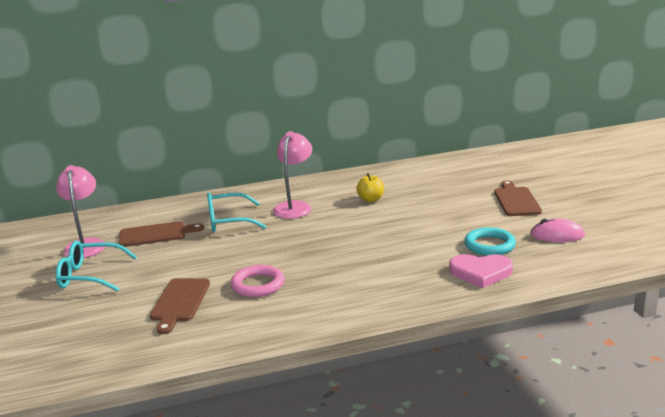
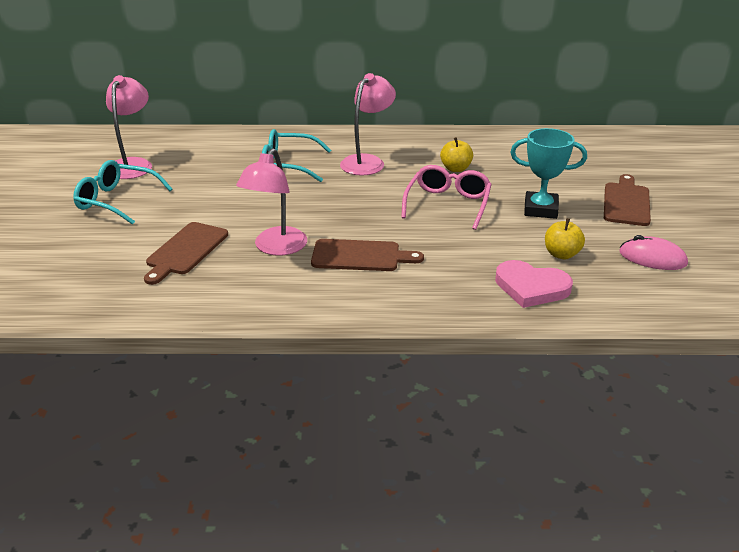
camera: 15 degrees right, 10 degrees up
brown cutting board [119,221,204,247] -> brown cutting board moved to [311,239,424,271]
pink ring [231,265,285,297] -> pink lamp [236,148,307,256]
turquoise ring [464,227,516,256] -> yellow apple [545,218,585,259]
none -> pink glasses [401,165,492,230]
none -> turquoise trophy [510,128,587,219]

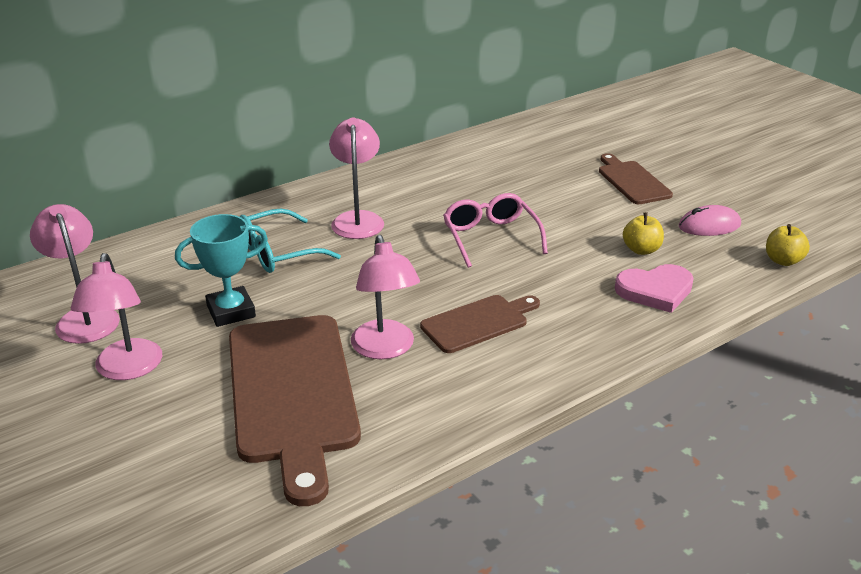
camera: 35 degrees left, 0 degrees up
turquoise glasses [73,160,172,225] -> pink lamp [71,253,162,380]
brown cutting board [144,222,228,285] -> brown cutting board [229,315,361,506], size x1.89
yellow apple [440,137,473,172] -> yellow apple moved to [766,224,810,266]
turquoise trophy [510,128,587,219] -> turquoise trophy moved to [175,214,268,327]

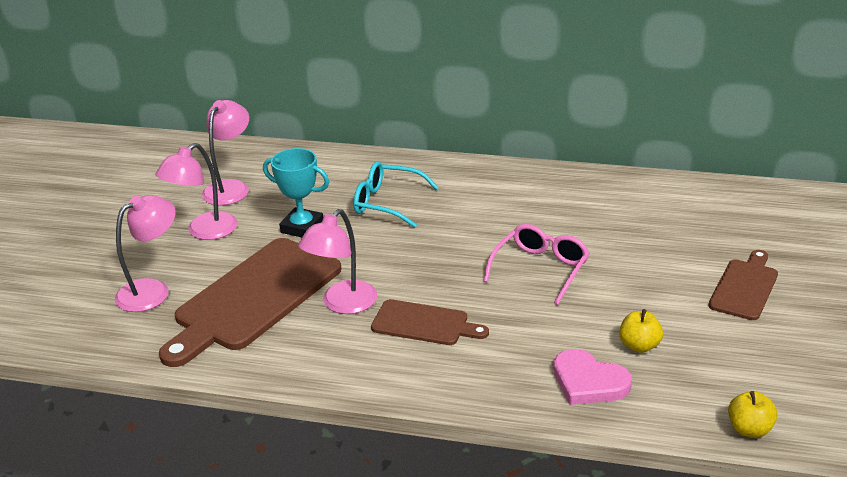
camera: 50 degrees right, 0 degrees up
pink lamp [329,118,384,239] -> pink lamp moved to [115,195,176,312]
pink mouse [678,205,741,236] -> none

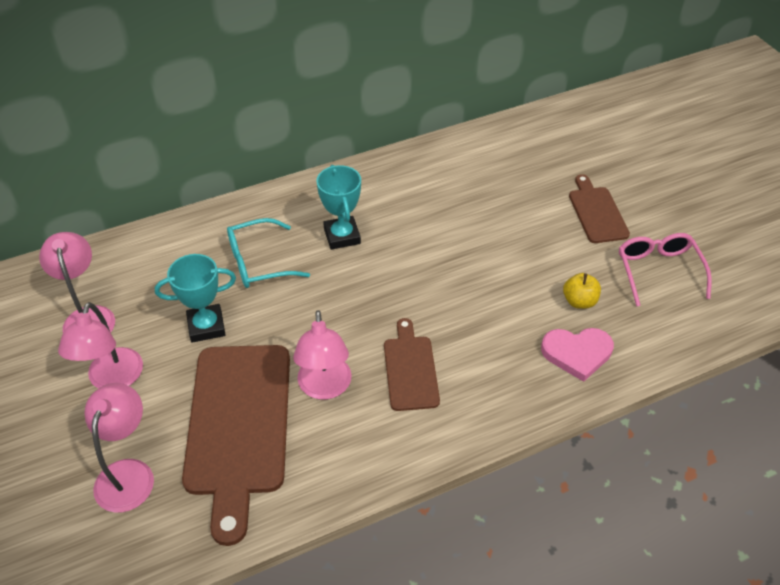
camera: 40 degrees left, 15 degrees up
brown cutting board [371,299,489,345] -> brown cutting board turned 75 degrees counterclockwise [384,318,440,411]
pink glasses [483,224,590,305] -> pink glasses moved to [619,233,712,307]
yellow apple [728,391,778,438] -> none
none -> turquoise trophy [316,165,361,250]

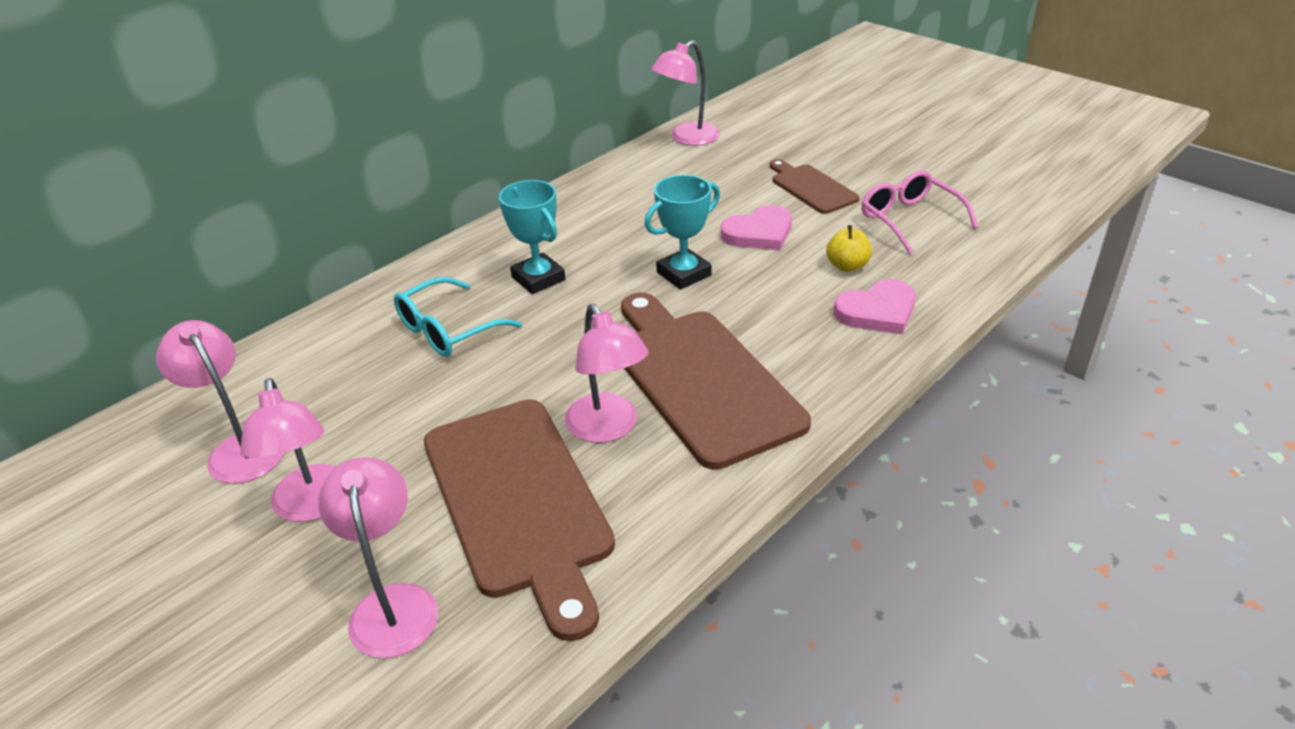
camera: 20 degrees left, 10 degrees down
turquoise trophy [155,254,236,343] -> turquoise trophy moved to [644,175,720,290]
brown cutting board [384,318,440,411] -> brown cutting board [621,293,811,470], size x1.89
none -> pink lamp [651,41,720,146]
none -> pink heart [721,205,792,250]

